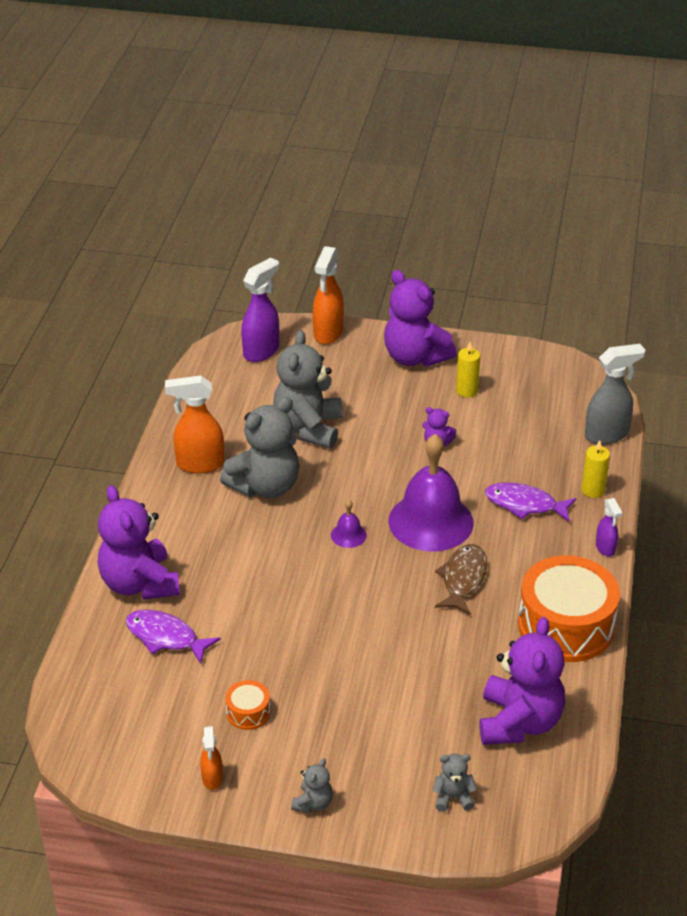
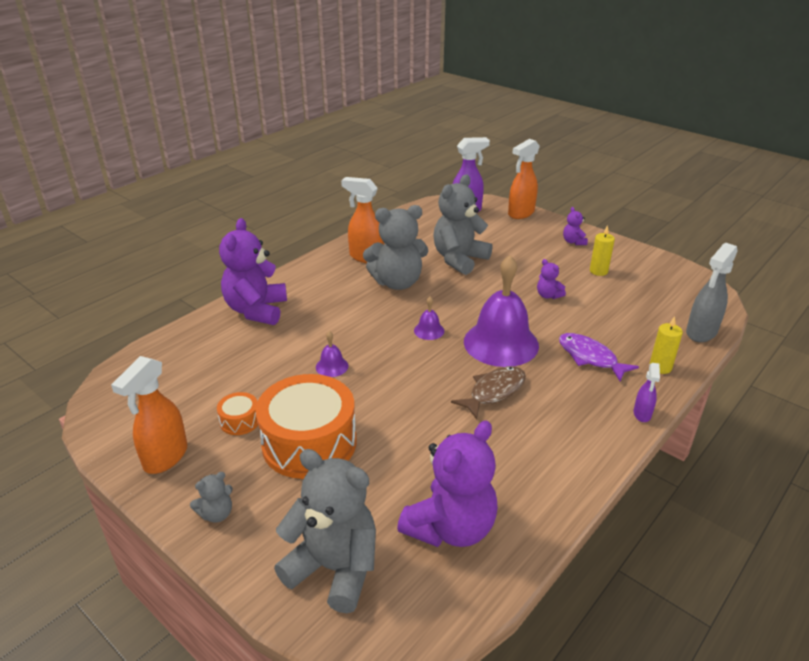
camera: 30 degrees right, 5 degrees down
purple fish [126,610,221,664] -> none
orange spray bottle [200,726,223,790] -> orange spray bottle [111,356,188,474], size x1.81
purple teddy bear [384,270,456,367] -> purple teddy bear [563,207,588,245], size x0.45
grey teddy bear [433,754,477,812] -> grey teddy bear [274,449,376,613], size x2.24
orange drum [518,556,620,662] -> orange drum moved to [256,374,356,479]
grey spray bottle [585,344,645,445] -> grey spray bottle turned 120 degrees clockwise [686,243,738,342]
none -> purple bell [316,331,348,377]

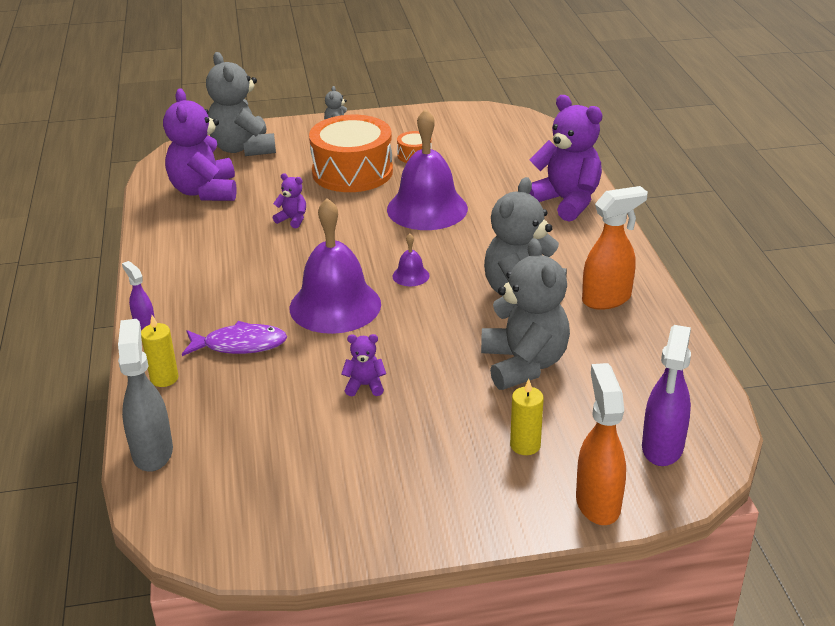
camera: 130 degrees right, 0 degrees up
orange spray bottle [111,356,188,474] -> none
grey teddy bear [274,449,376,613] -> grey teddy bear turned 90 degrees clockwise [206,52,276,156]
purple bell [316,331,348,377] -> purple bell [387,109,468,230], size x2.39
brown fish [451,366,526,420] -> none
purple teddy bear [563,207,588,245] -> purple teddy bear moved to [273,173,306,228]
yellow candle [590,225,615,276] -> yellow candle moved to [510,379,544,455]

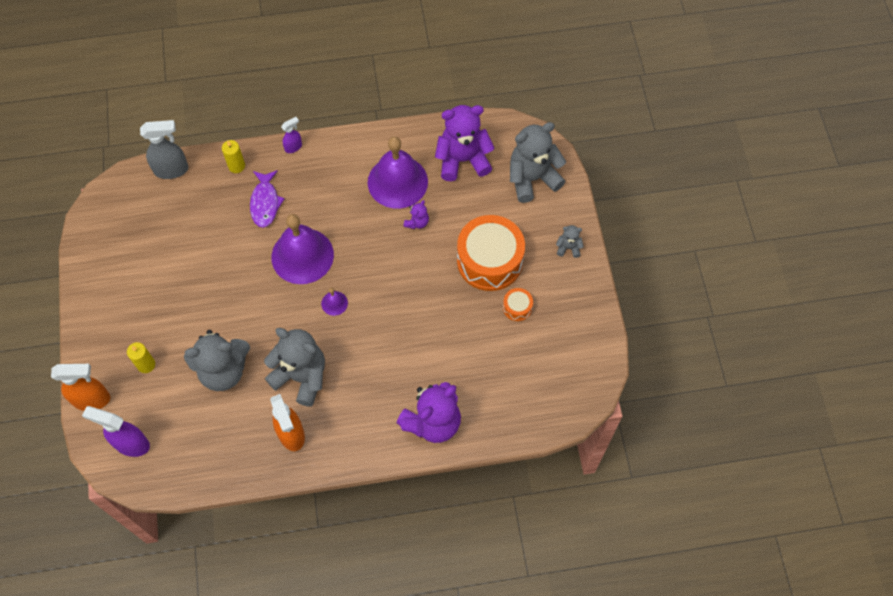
camera: 90 degrees right, 30 degrees up
purple teddy bear [341,334,386,396] -> none
purple bell [387,109,468,230] -> purple bell moved to [368,137,428,209]

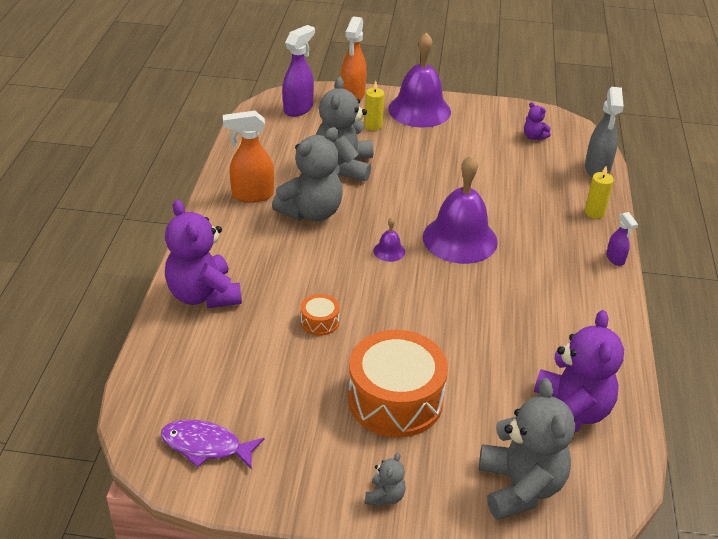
camera: 105 degrees right, 25 degrees down
purple fish [250,170,285,228] -> purple fish moved to [161,420,265,470]
purple bell [368,137,428,209] -> purple bell moved to [388,32,451,127]
purple teddy bear [404,200,429,229] -> purple teddy bear moved to [524,102,551,140]
orange drum [503,288,533,321] -> orange drum moved to [301,294,339,336]

